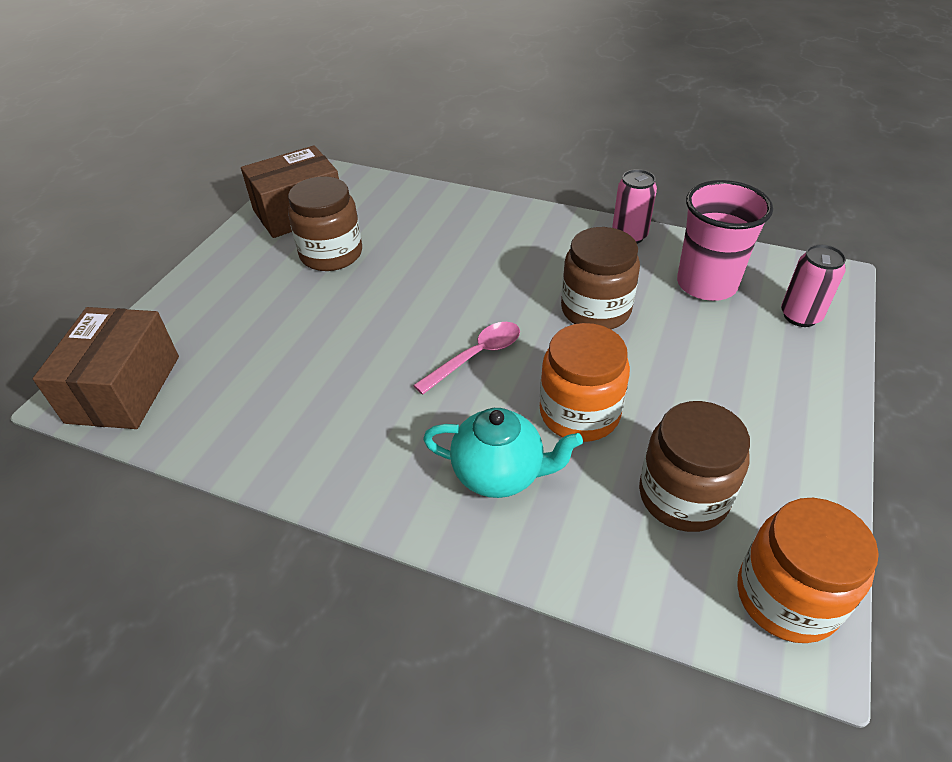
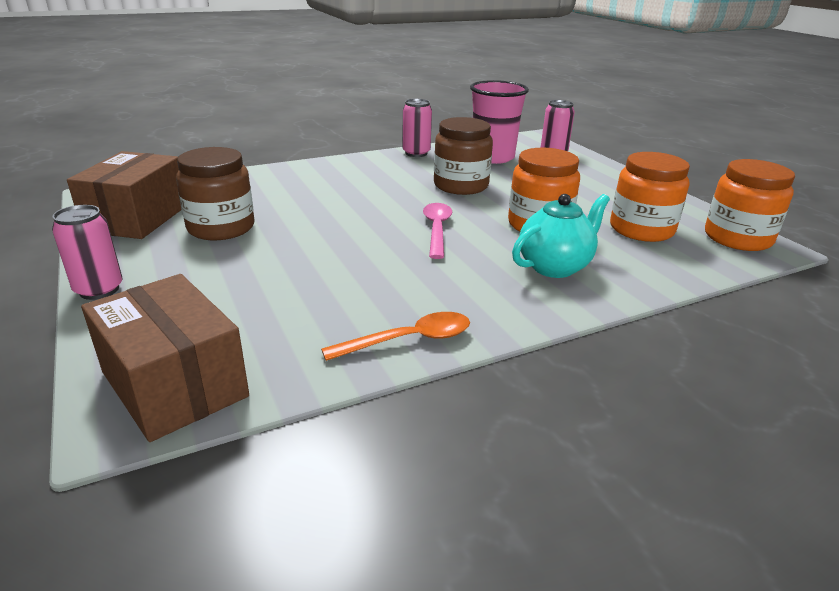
camera: 50 degrees left, 15 degrees down
brown jar [639,401,750,532] -> orange jar [610,152,690,242]
none -> pink can [52,205,122,300]
none -> orange spoon [321,312,470,361]

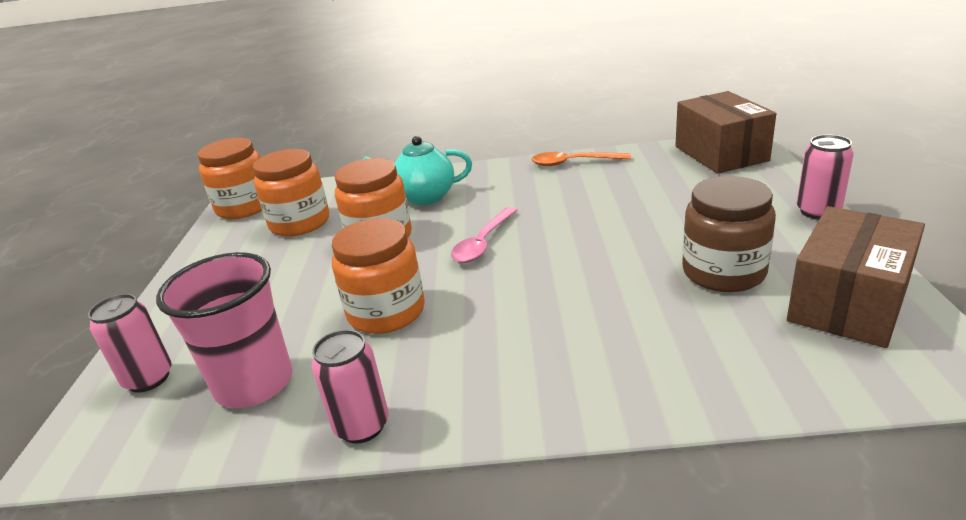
camera: 150 degrees left, 0 degrees up
brown jar [434,117,493,195] -> orange jar [332,218,425,334]

